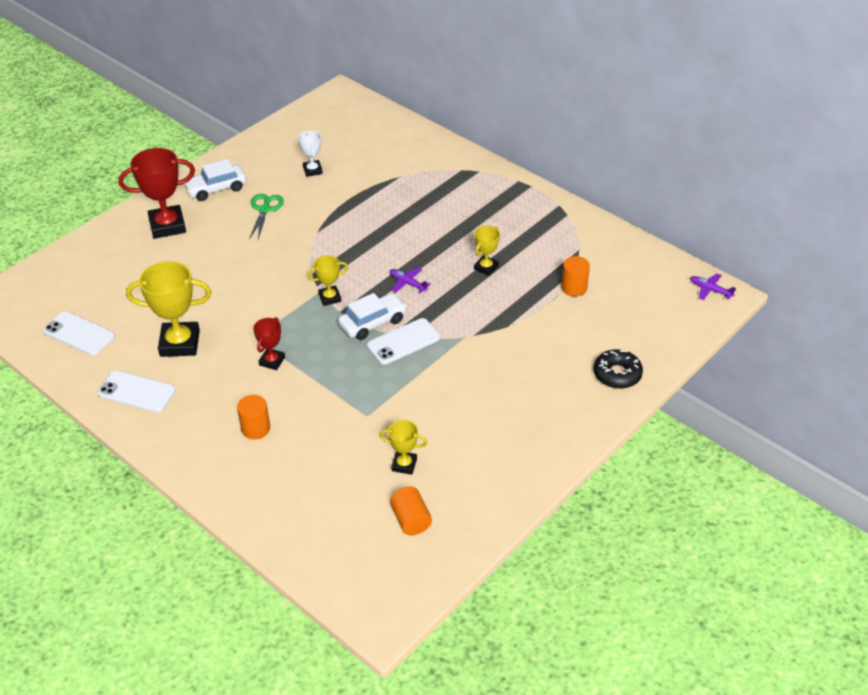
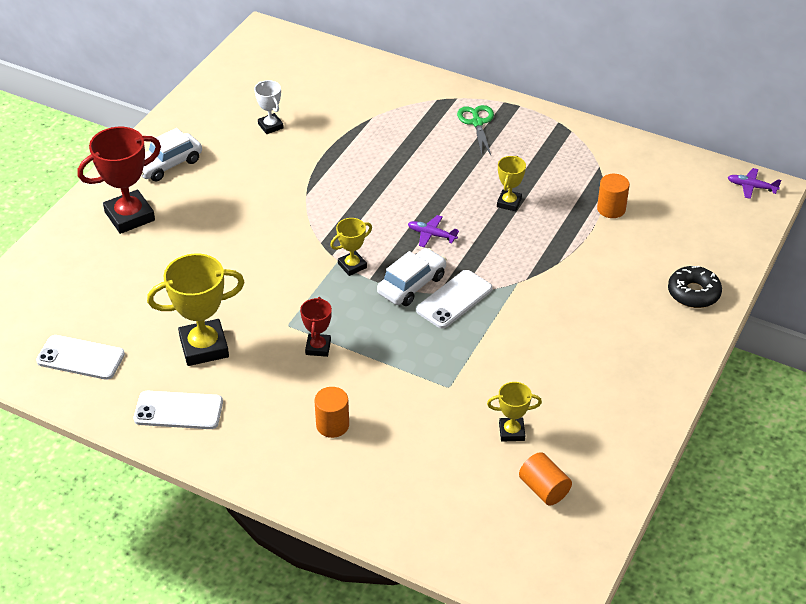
camera: 15 degrees left, 0 degrees up
green scissors [249,194,284,240] -> green scissors moved to [457,105,494,156]

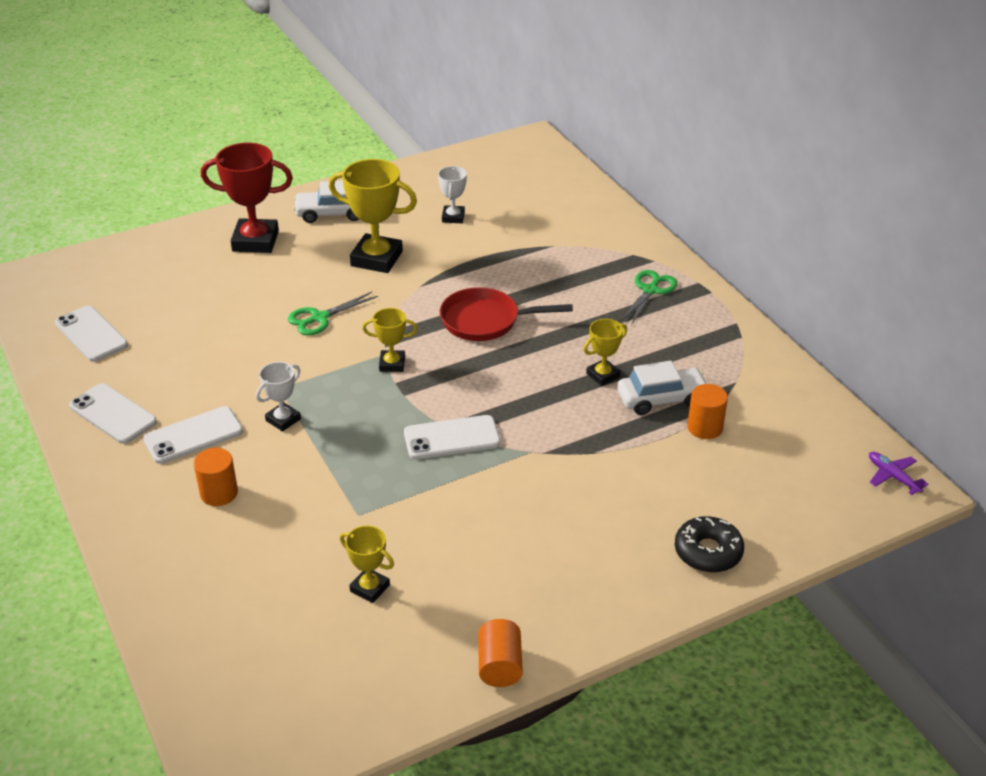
camera: 35 degrees right, 5 degrees down
yellow trophy [147,253,245,366] -> yellow trophy moved to [329,159,417,273]
red trophy [300,297,332,357] -> white trophy [256,362,301,432]
white car [377,248,447,306] -> white car moved to [617,361,709,415]
purple plane [408,215,459,247] -> none
orange cylinder [519,452,572,506] -> orange cylinder moved to [478,619,523,687]
none -> white phone [143,406,243,464]
none -> green scissors [288,292,378,336]
none -> red pan [440,287,573,341]

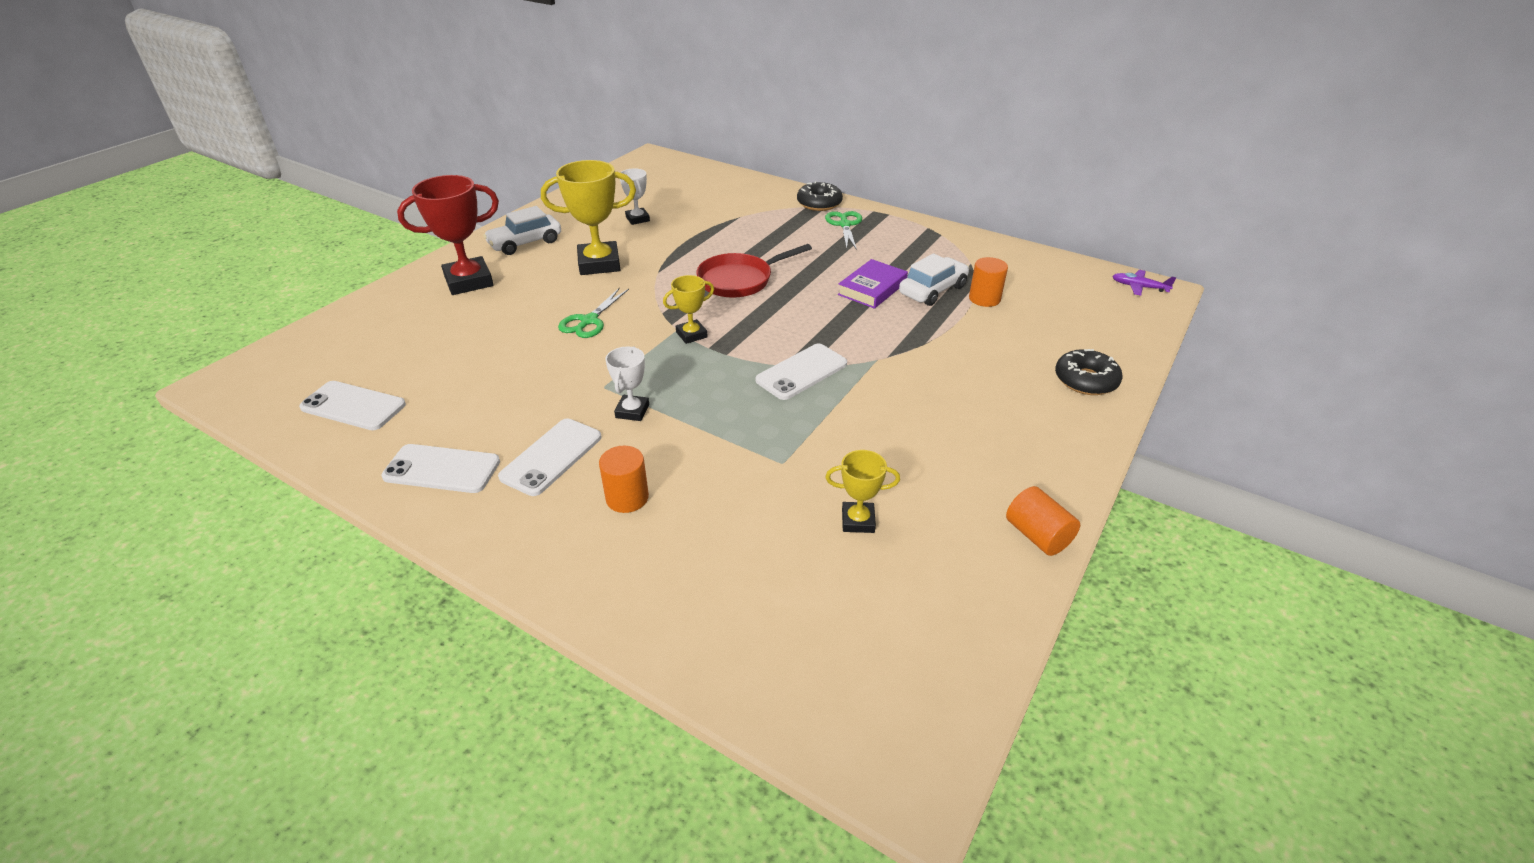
camera: 30 degrees left, 0 degrees up
yellow trophy [584,319,627,386] -> purple book [838,259,908,309]
none -> black donut [797,181,843,211]

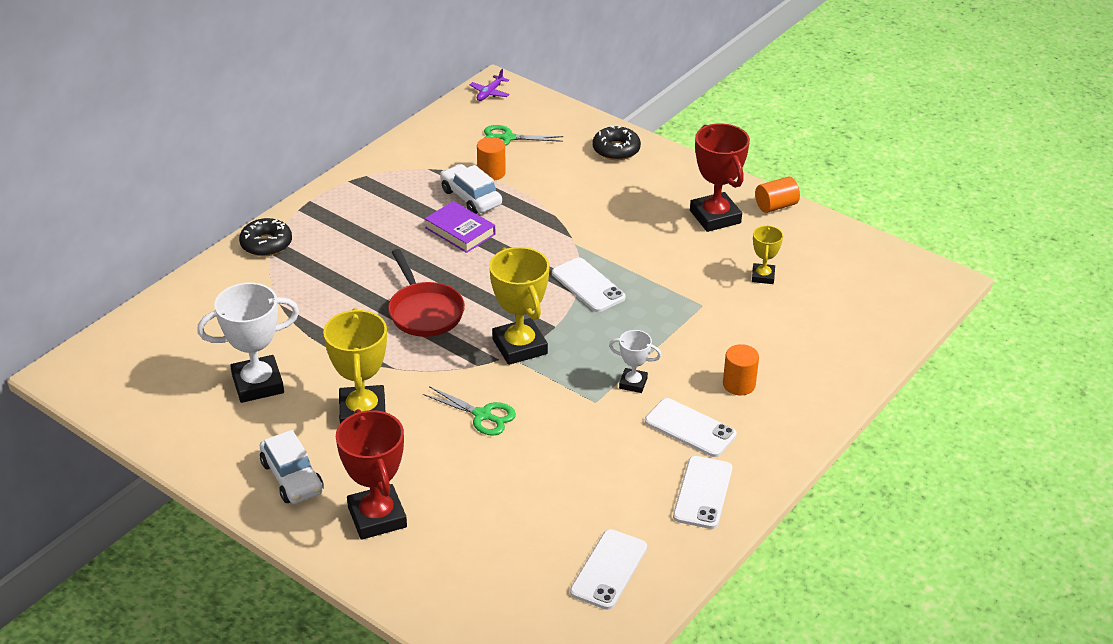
camera: 85 degrees left, 0 degrees up
white trophy [620,168,650,225] -> white trophy [197,283,299,403], size x1.86
yellow trophy [663,275,714,344] -> yellow trophy [489,247,550,365], size x1.86
green scissors [825,211,862,250] -> green scissors moved to [484,125,563,146]
none -> red trophy [690,123,750,232]

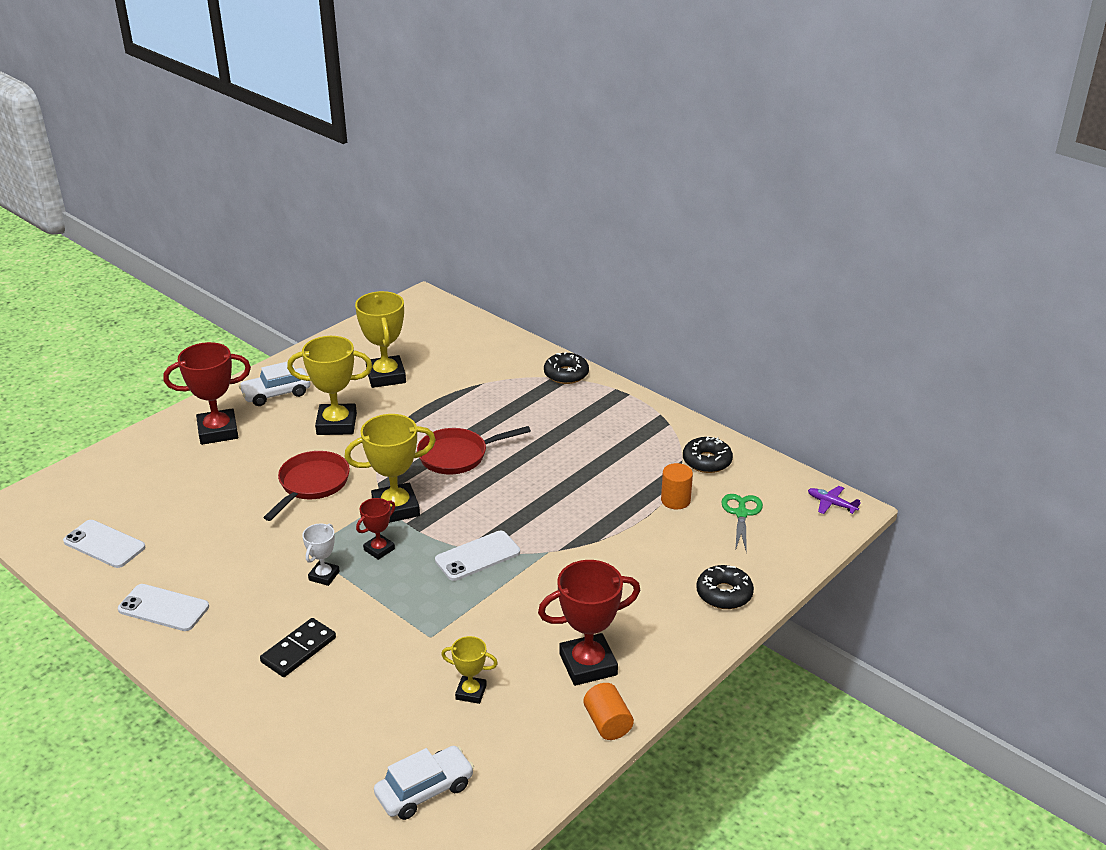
camera: 95 degrees right, 5 degrees down
white trophy [197,283,299,403] -> yellow trophy [355,291,406,388]
green scissors [423,386,516,436] -> red pan [263,451,350,521]
purple book [425,201,495,253] -> none
white car [440,164,502,214] -> white car moved to [374,746,474,820]
white phone [645,398,737,457] -> none
orange cylinder [723,344,759,395] -> black domino [260,618,336,677]
none -> red trophy [356,498,395,560]
none -> black donut [683,436,733,473]

